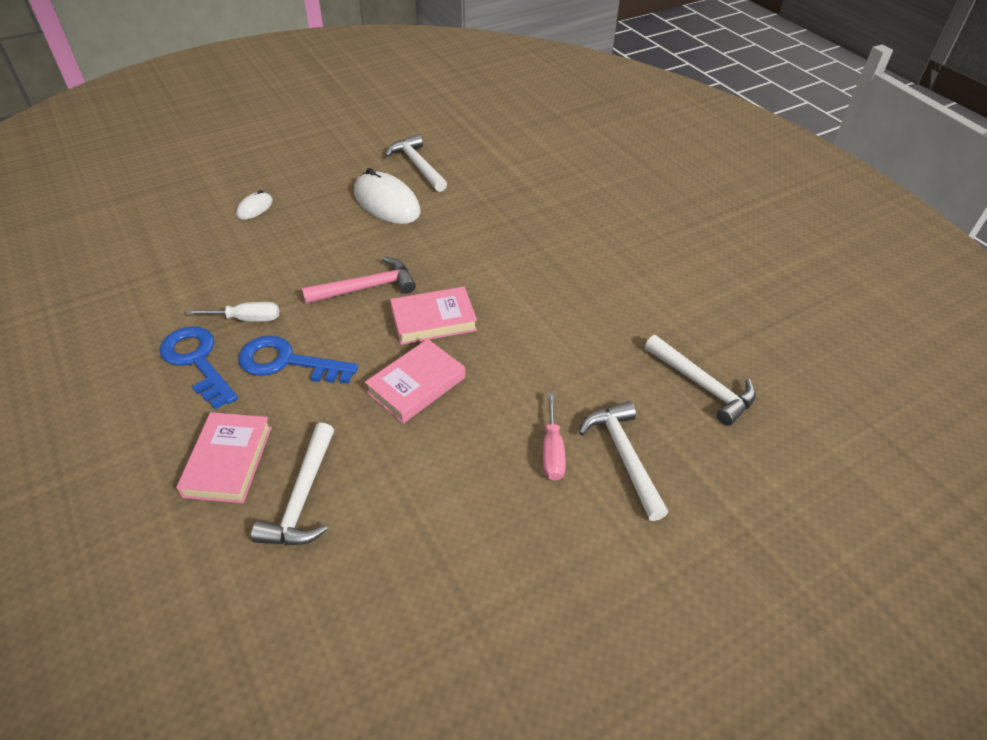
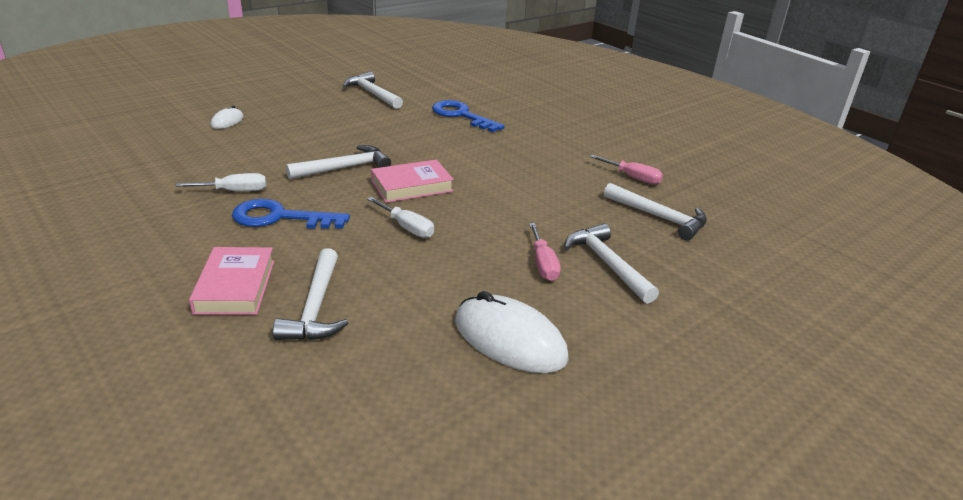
camera: 10 degrees left, 15 degrees down
blue key [160,326,238,409] -> blue key moved to [432,100,505,132]
pink hammer [302,257,416,304] -> white hammer [286,145,391,180]
white mouse [354,168,421,224] -> white mouse moved to [455,291,569,373]
pink book [365,339,465,423] -> white screwdriver [367,197,434,238]
none -> pink screwdriver [590,155,663,184]

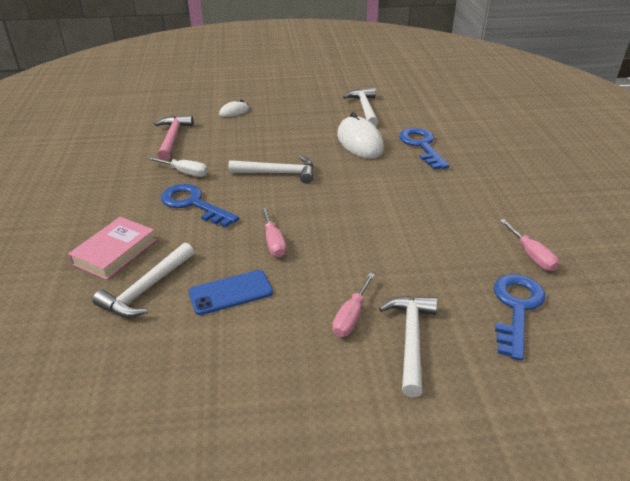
camera: 35 degrees right, 5 degrees up
white screwdriver [367,197,434,238] -> pink screwdriver [261,207,286,257]
pink book [371,159,454,203] -> none
white mouse [455,291,569,373] -> white mouse moved to [337,112,384,159]
white hammer [604,183,707,240] -> blue key [494,274,545,361]
none -> pink hammer [155,115,193,161]
none -> blue phone [189,270,273,315]

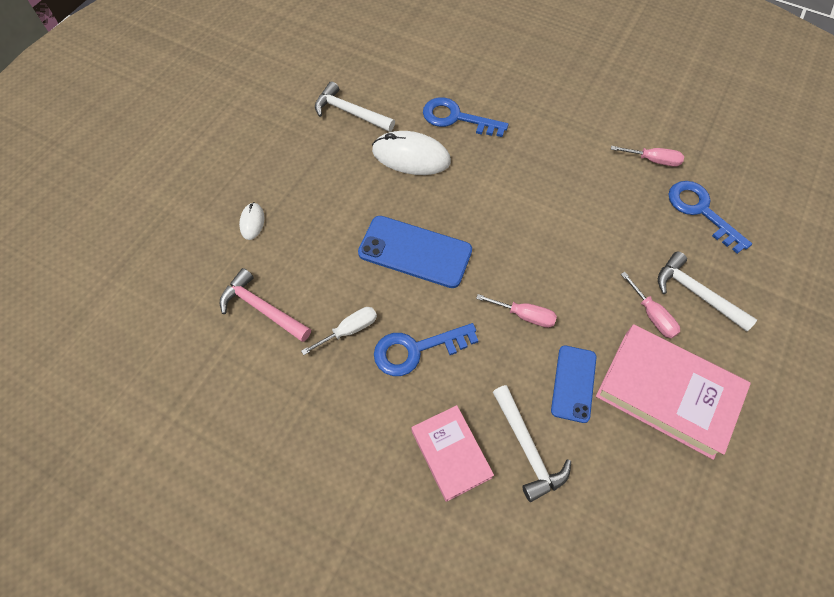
camera: 55 degrees left, 25 degrees up
white hammer [228,156,314,184] -> blue phone [358,216,472,288]
none -> pink book [596,324,751,460]

